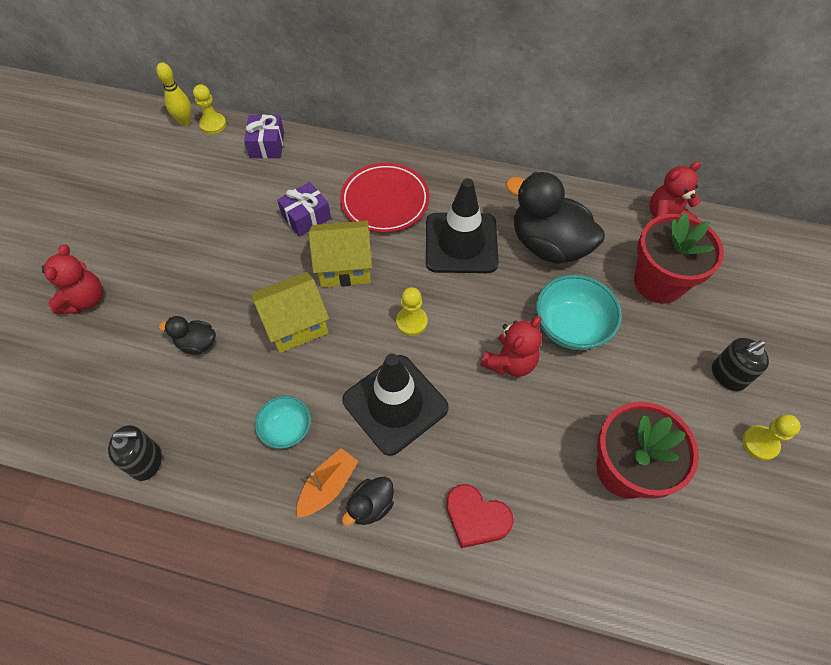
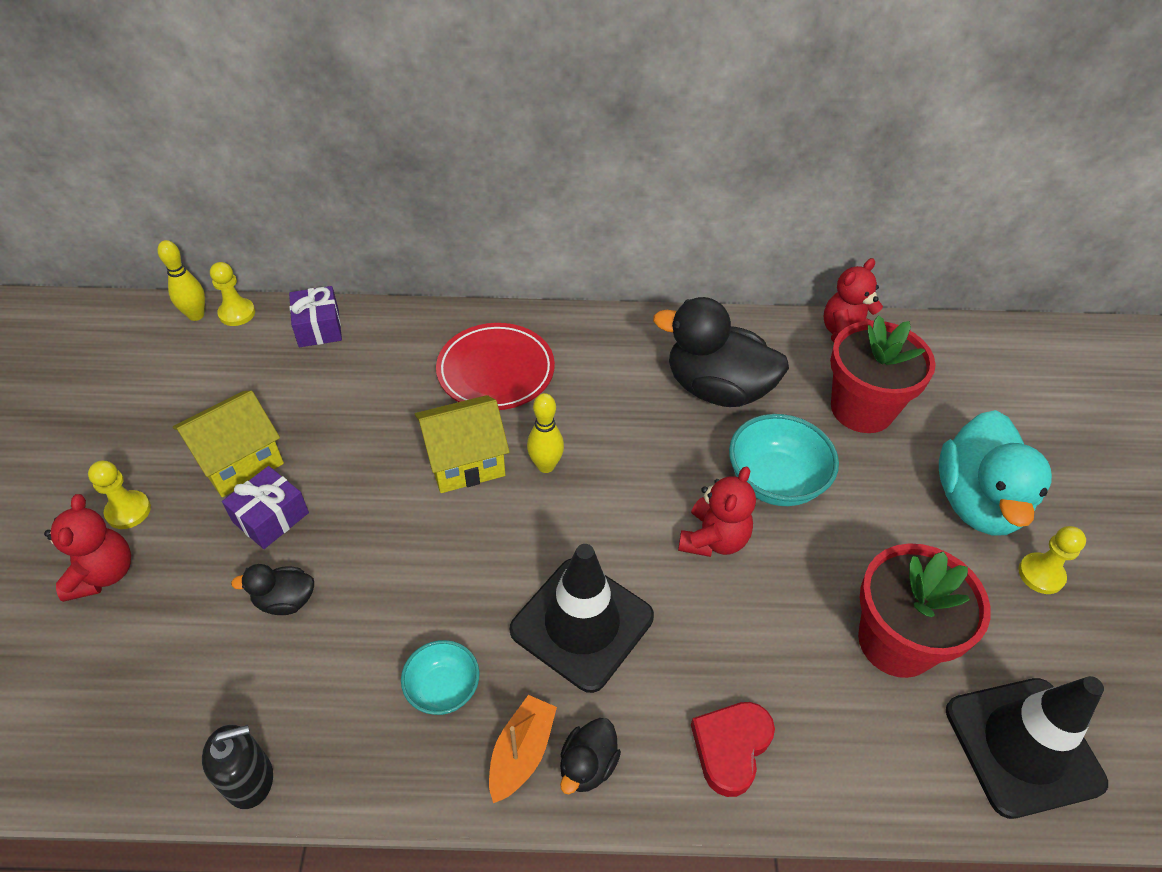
camera: 15 degrees left, 10 degrees down
yellow house [251,272,329,353] -> yellow house moved to [173,391,284,497]
purple gift [277,182,331,237] -> purple gift moved to [222,466,309,549]
yellow pawn [396,287,428,336] -> yellow pawn moved to [88,461,151,529]
black traffic cone [426,178,499,273] -> black traffic cone moved to [946,676,1108,819]
red heart [446,484,514,548] -> red heart turned 105 degrees clockwise [691,702,775,797]
black soap dispenser [712,338,769,391] -> turquoise duck [939,410,1052,536]
none -> yellow bowling pin [527,393,564,473]

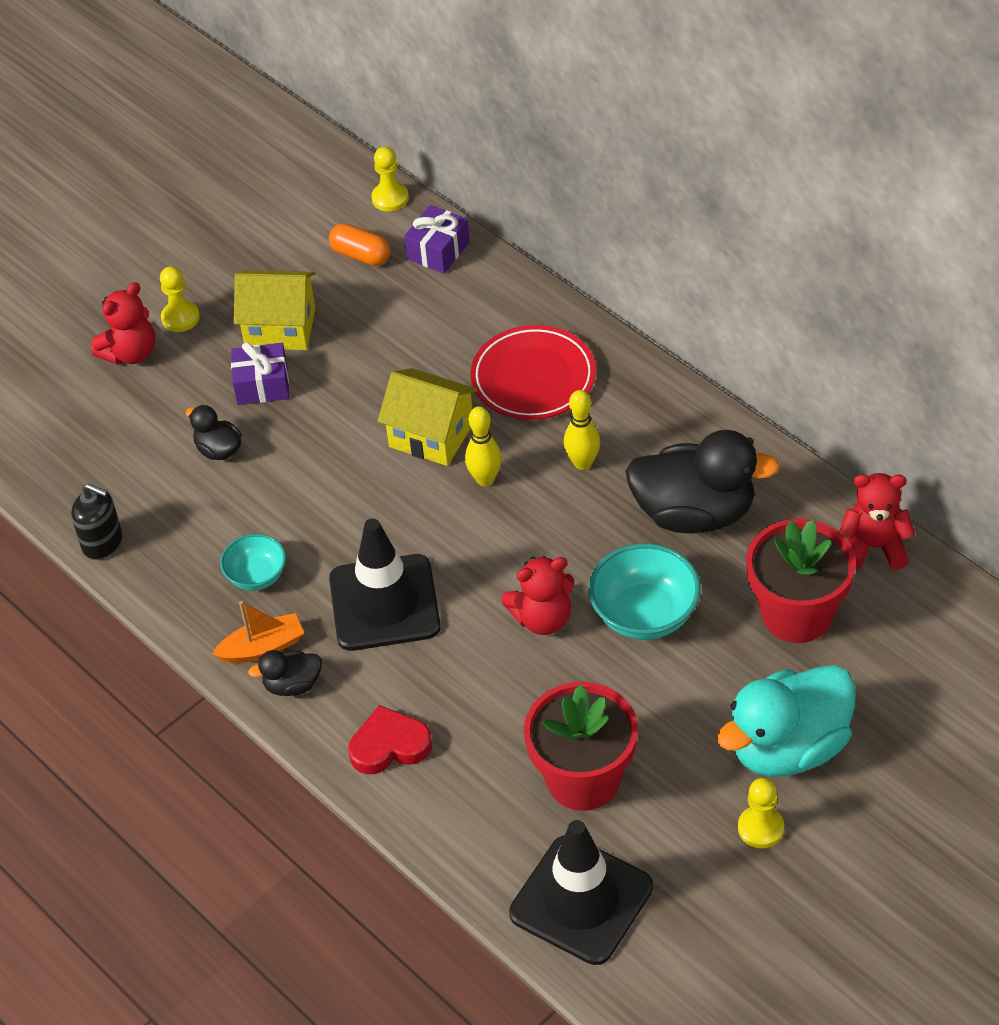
camera: 50 degrees right, 0 degrees up
yellow bowling pin [157,240,205,321] -> yellow bowling pin moved to [564,390,600,470]
black duck [653,297,789,407] -> black duck turned 120 degrees clockwise [626,430,780,533]
none -> orange capsule [329,223,390,266]

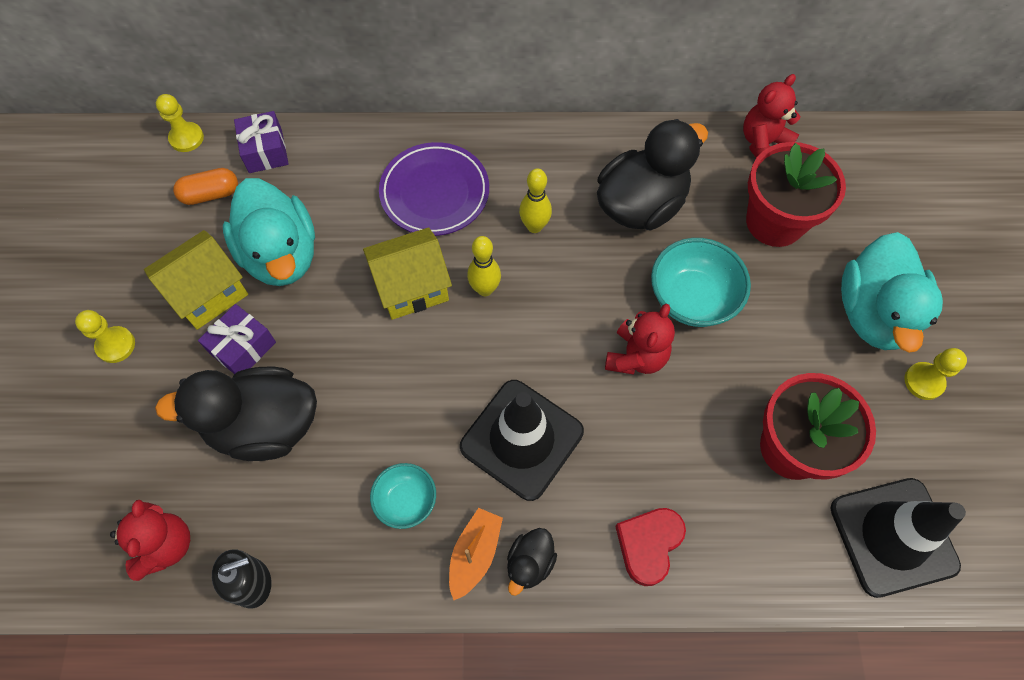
camera: 50 degrees left, 15 degrees up
red teddy bear [91,282,155,365] -> red teddy bear moved to [110,500,190,581]
black duck [186,405,242,460] -> black duck [155,366,317,461], size x2.14
red plate [471,325,596,420] -> purple plate [379,142,489,236]
none -> turquoise duck [223,178,315,286]

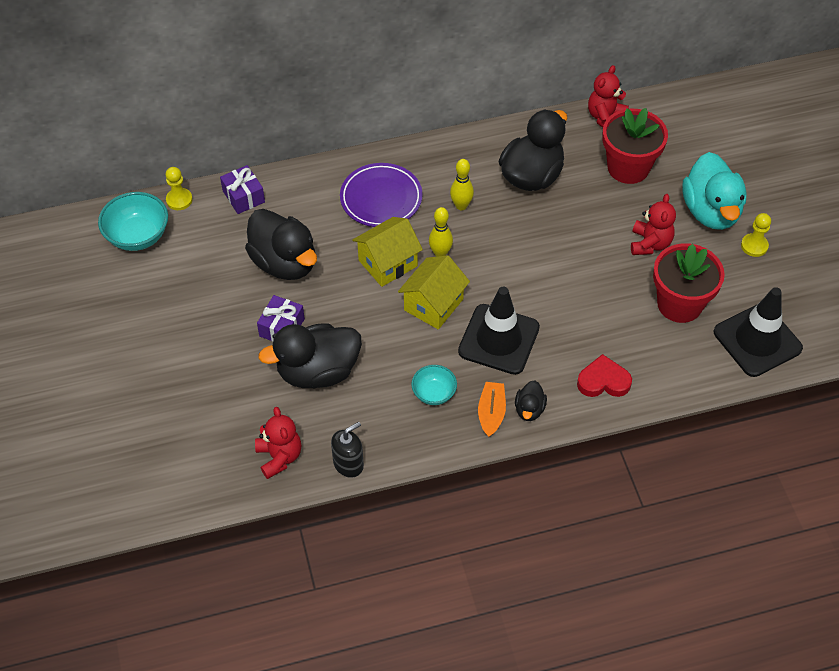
camera: 15 degrees left, 10 degrees down
yellow pawn [75,310,135,363] -> none
yellow house [144,230,248,330] -> yellow house moved to [398,255,470,330]
orange capsule [173,168,238,205] -> none
turquoise duck [223,178,315,286] -> black duck [245,209,317,280]
red teddy bear [605,304,675,375] -> red teddy bear moved to [631,194,676,255]
red heart [615,508,686,586] -> red heart turned 75 degrees clockwise [577,354,632,397]
turquoise bowl [651,238,751,327] -> turquoise bowl moved to [98,192,168,251]

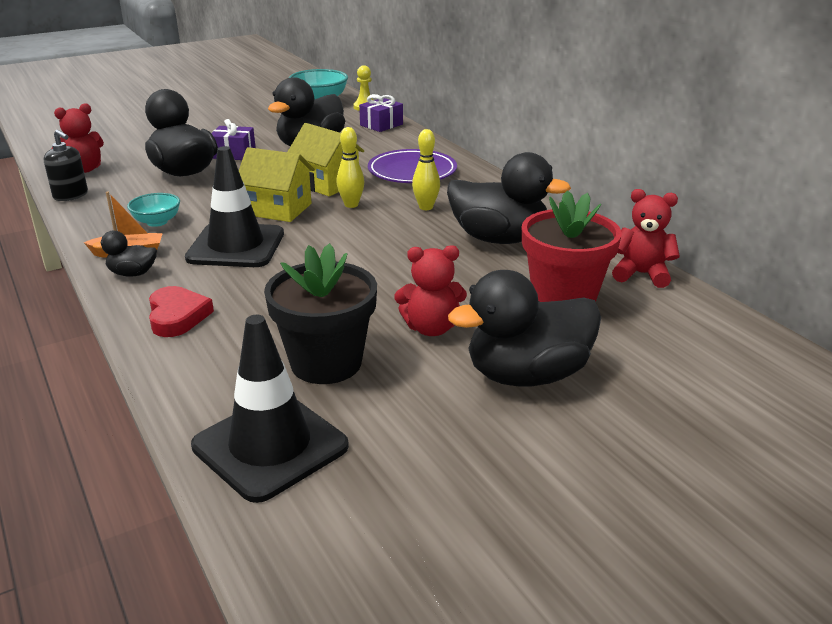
camera: 75 degrees right, 25 degrees down
red flower pot [653,243,725,323] -> black flower pot [264,243,377,384]
turquoise duck [682,152,746,230] -> black duck [448,270,601,386]
yellow pawn [741,213,771,257] -> none

